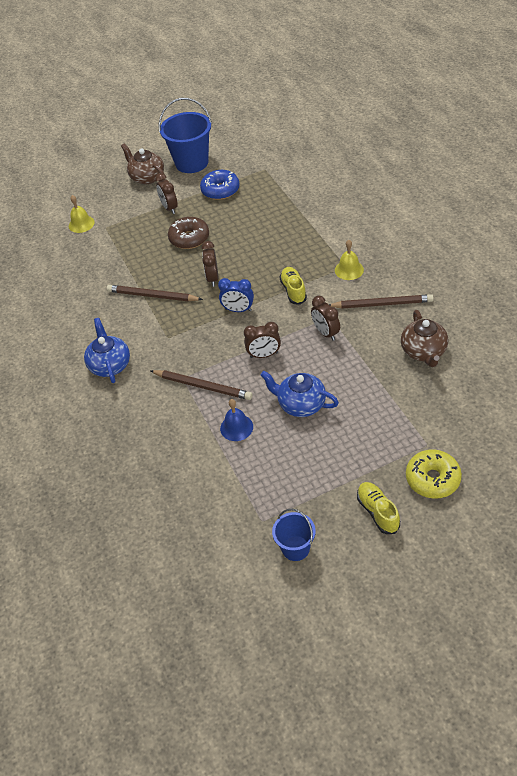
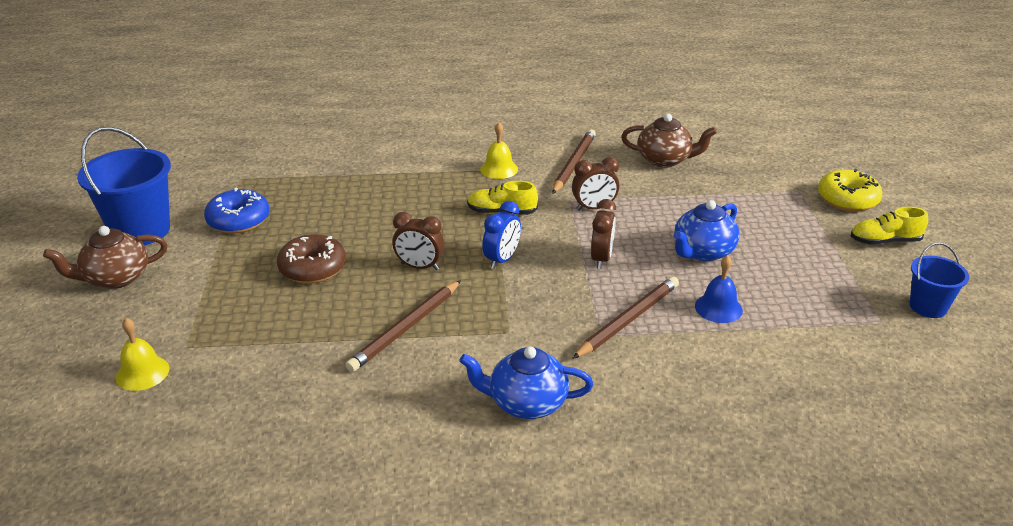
camera: 75 degrees left, 15 degrees down
brown clock [155,173,178,214] -> none

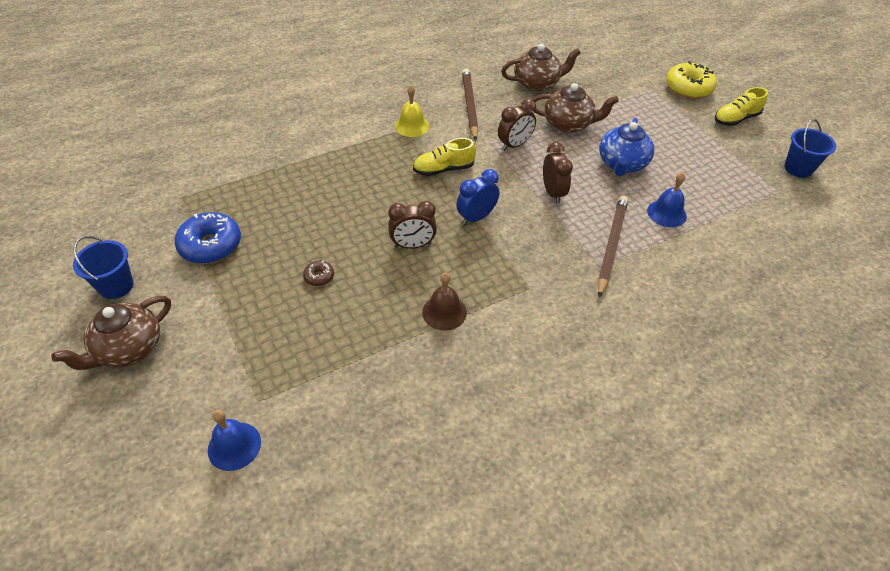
camera: 25 degrees left, 15 degrees up
blue bucket [77,127,171,245] -> blue bucket [73,236,133,299], size x0.56
yellow bell [116,318,170,391] -> blue bell [208,410,261,471]
brown donut [277,234,346,284] -> brown donut [303,260,334,286], size x0.47
brown pencil [345,280,461,372] -> brown bell [422,272,467,331]
blue teapot [459,346,593,419] -> none
blue clock [482,201,521,269] -> blue clock turned 135 degrees counterclockwise [456,169,499,225]
none -> brown teapot [532,83,619,133]

